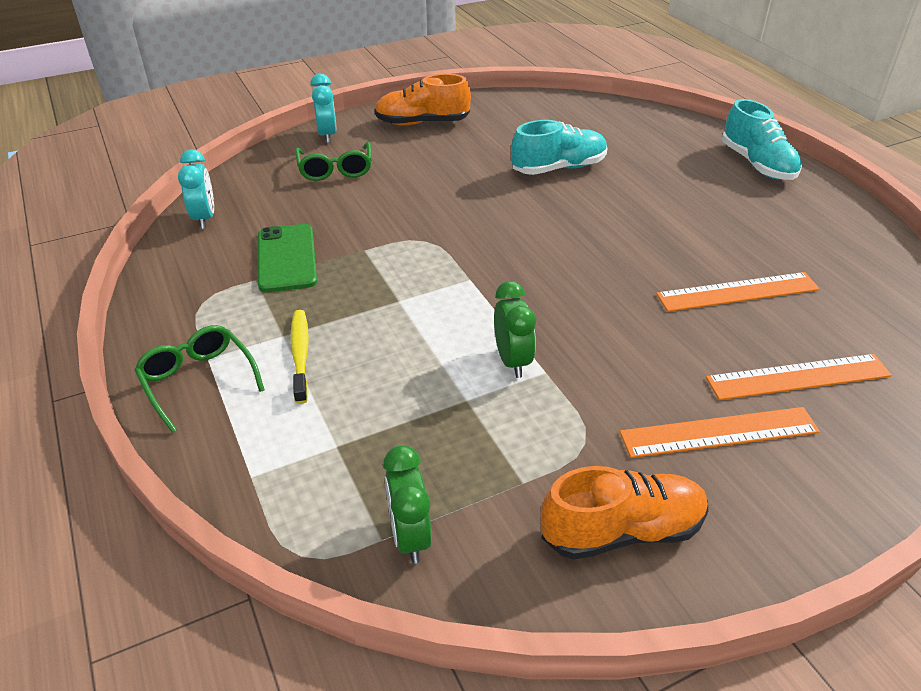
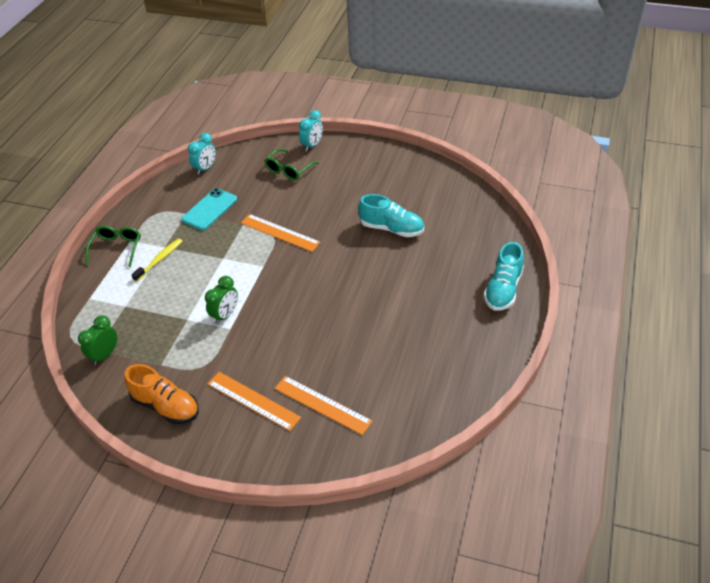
camera: 45 degrees right, 5 degrees up
green phone [258,224,317,292] -> turquoise phone [181,188,237,230]
orange shoe [375,74,471,125] -> none
orange ruler [656,272,820,312] -> orange ruler moved to [241,214,321,252]

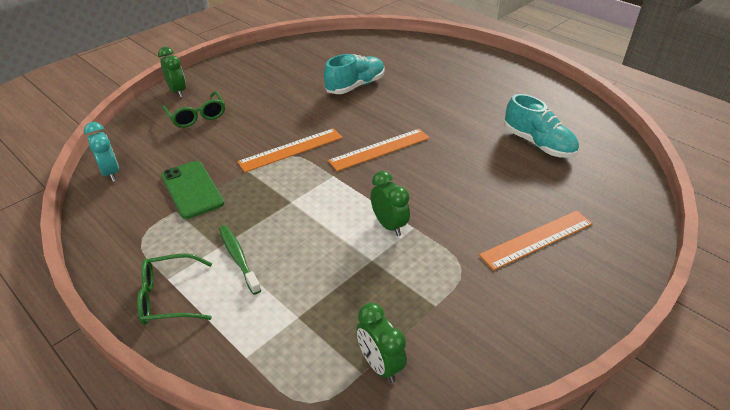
camera: 65 degrees left, 5 degrees down
green glasses [86,226,141,267] -> green glasses turned 45 degrees counterclockwise [137,253,212,325]
orange shoe [124,364,199,424] -> none
yellow toothbrush [131,238,182,282] -> green toothbrush [219,225,261,295]
turquoise phone [181,188,237,230] -> green phone [161,161,224,219]
orange ruler [275,376,373,435] -> orange ruler moved to [328,129,430,171]
turquoise clock [299,110,323,151] -> green clock [158,47,186,98]
turquoise shoe [484,242,524,311] -> turquoise shoe moved to [504,94,579,158]

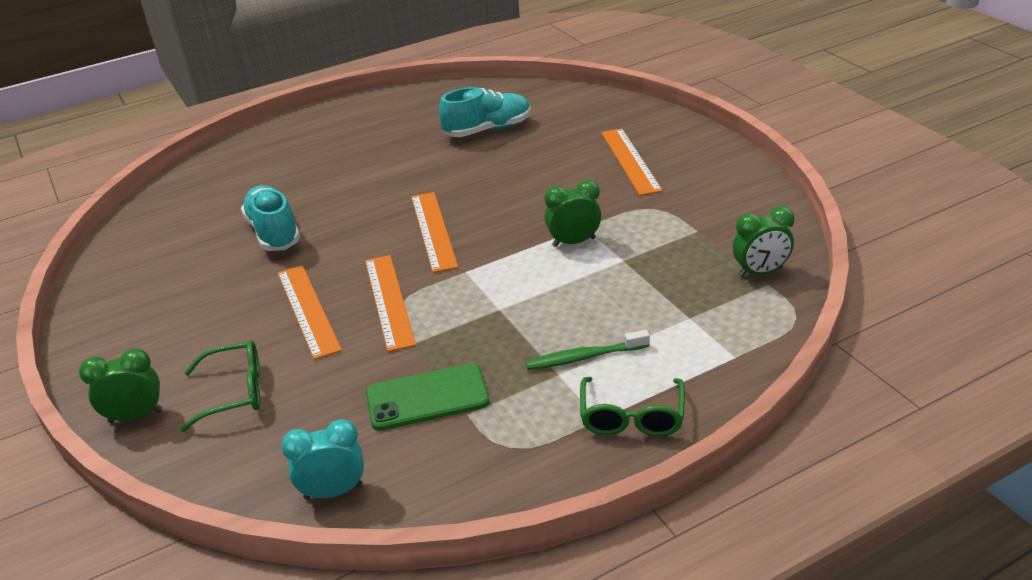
camera: 70 degrees left, 5 degrees down
none -> orange ruler [278,265,342,360]

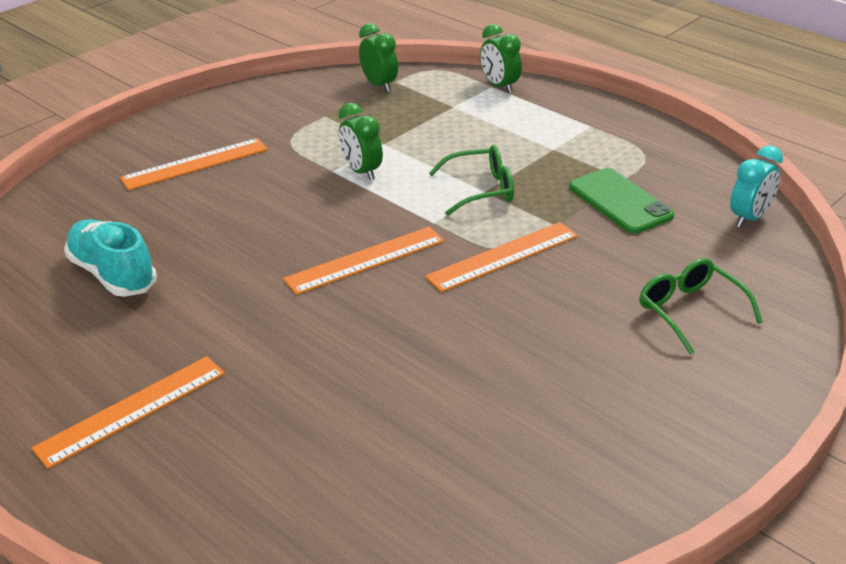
camera: 110 degrees left, 0 degrees up
green clock [79,348,163,423] -> green clock moved to [480,24,522,93]
turquoise shoe [241,185,300,251] -> none
orange ruler [278,265,342,360] -> orange ruler moved to [32,356,225,469]
turquoise clock [281,419,364,500] -> turquoise clock turned 105 degrees counterclockwise [730,145,783,228]
green toothbrush [525,330,650,370] -> none
green glasses [580,377,685,436] -> green glasses moved to [429,145,514,216]

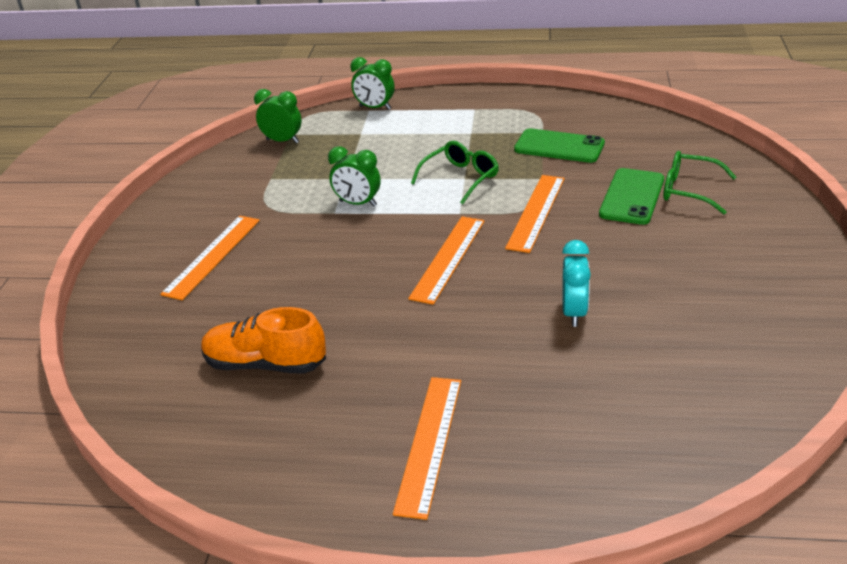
camera: 35 degrees left, 0 degrees up
turquoise shoe [64,219,157,297] -> orange shoe [201,307,326,374]
turquoise clock [730,145,783,228] -> turquoise clock moved to [562,240,591,327]
none -> green phone [599,168,664,225]

